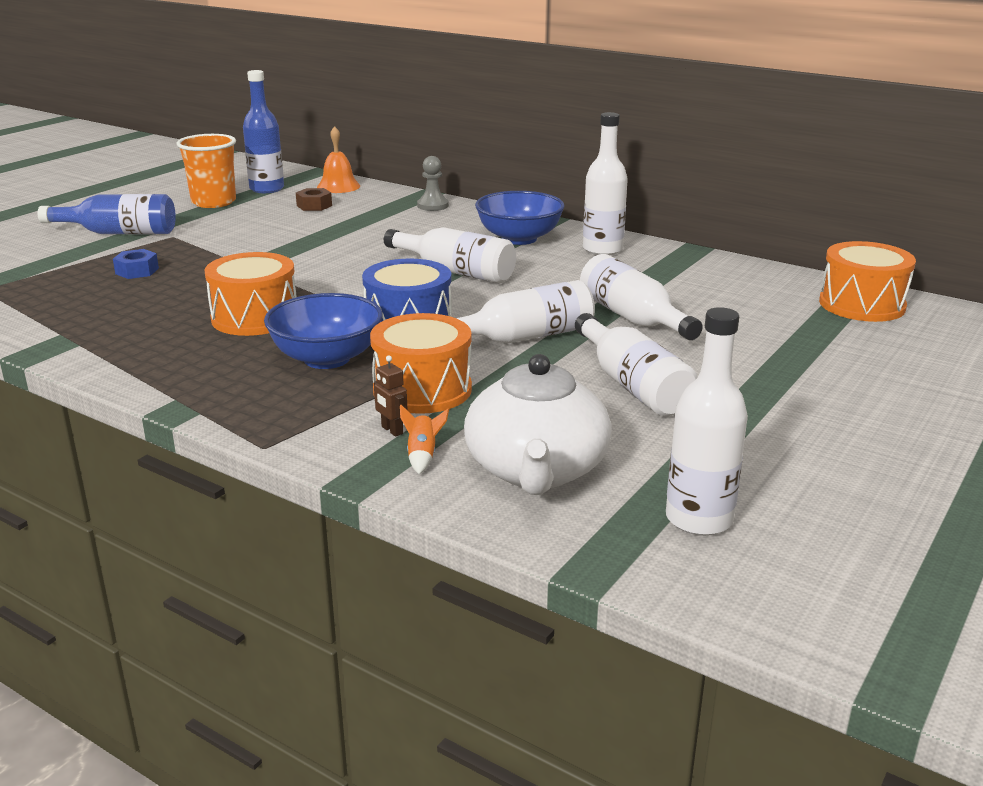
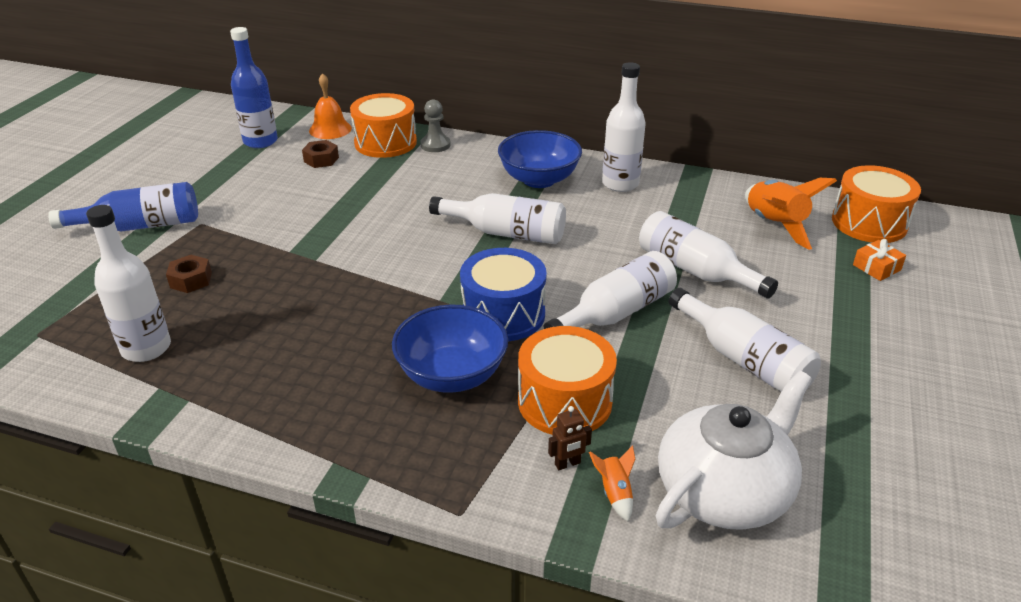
camera: 15 degrees left, 10 degrees up
blue nut [113,249,159,279] -> brown nut [166,255,212,293]
orange cup [176,134,236,208] -> none
orange drum [204,252,297,336] -> orange drum moved to [350,93,417,158]
brown robot [374,356,408,437] -> brown robot turned 60 degrees counterclockwise [548,406,592,470]
white teapot [464,354,612,495] -> white teapot turned 120 degrees counterclockwise [656,370,812,530]
white bottle [666,307,748,536] -> white bottle moved to [86,205,171,362]
none -> orange rocket [745,178,837,250]
none -> orange gift [853,239,906,281]

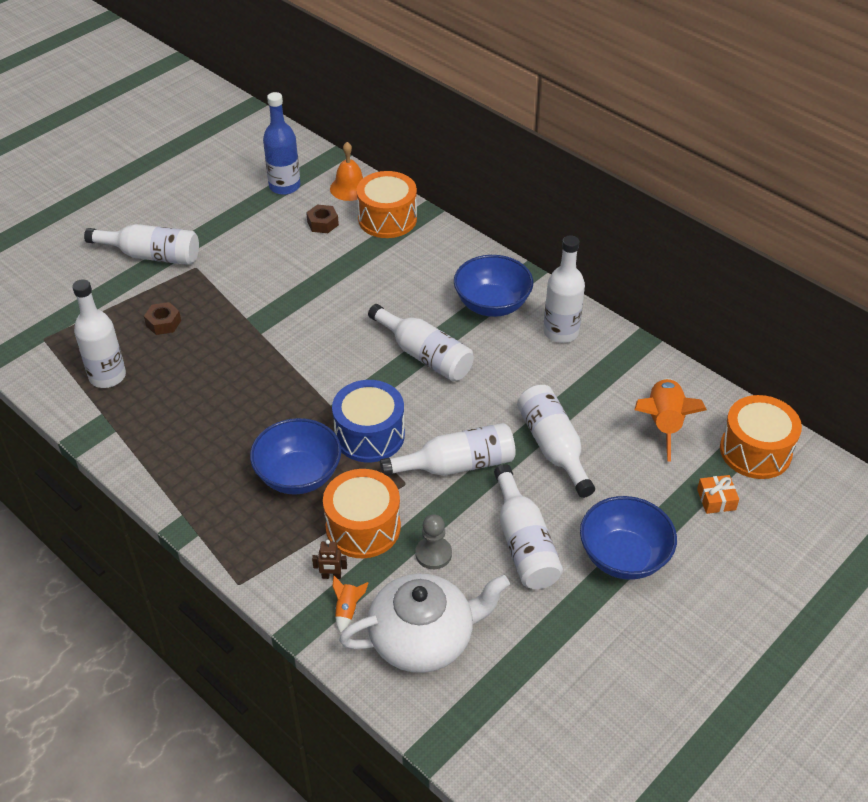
camera: 25 degrees right, 10 degrees up
blue bottle [48,182,198,232] -> white bottle [84,224,199,265]
grey pawn [420,99,451,152] -> grey pawn moved to [415,515,452,569]
none -> blue bowl [580,496,677,580]

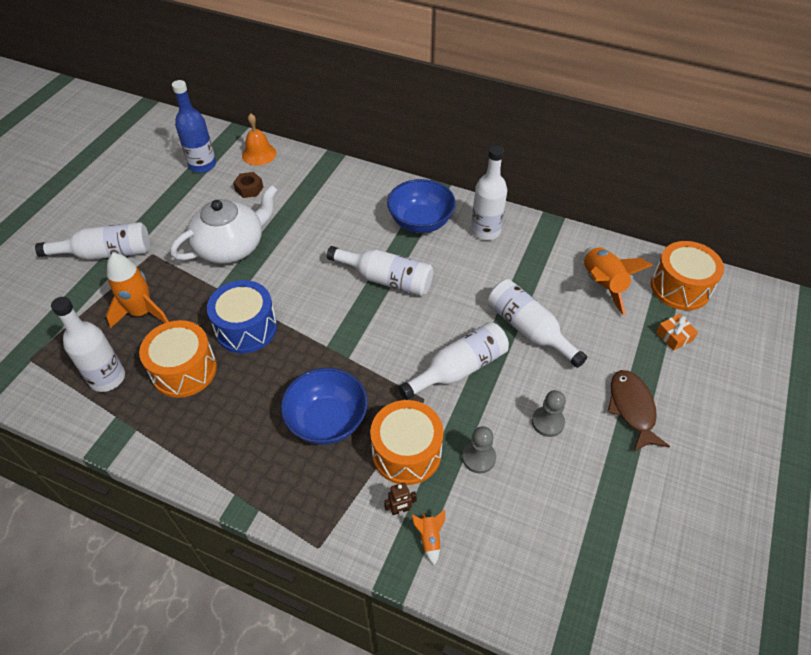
camera: 20 degrees left, 5 degrees up
brown nut [144,302,181,335] -> orange rocket [106,253,169,328]
blue drum [332,380,405,462] -> blue drum moved to [207,280,277,354]
white teapot [339,574,510,673] -> white teapot moved to [170,185,278,264]
orange drum [356,171,417,238] -> orange drum moved to [139,320,217,398]
white bottle [494,464,563,589] -> grey pawn [532,390,566,437]
blue bowl [580,496,677,580] -> brown fish [607,370,670,452]

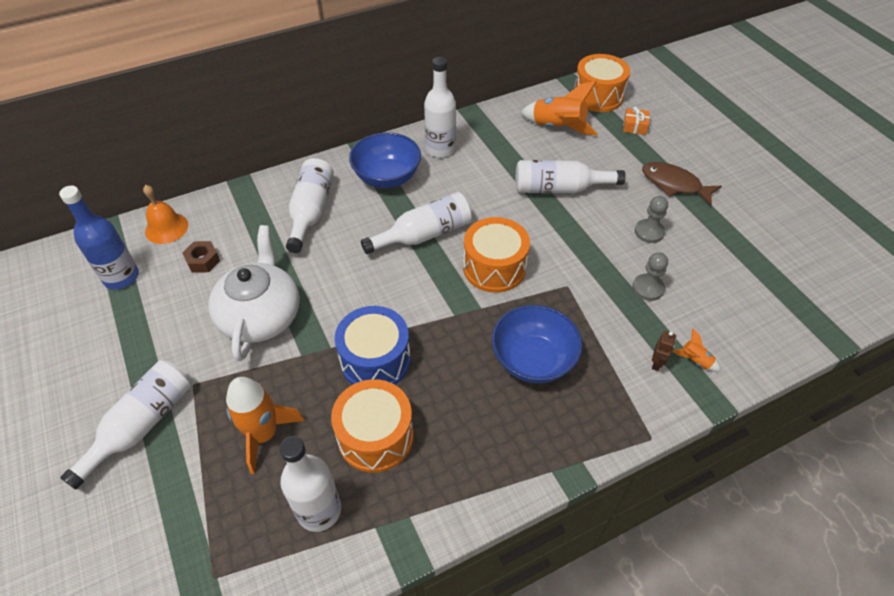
camera: 50 degrees left, 0 degrees up
orange drum [370,400,444,485] -> orange drum moved to [463,217,530,293]
white bottle [398,322,509,400] -> white bottle moved to [286,158,334,253]

